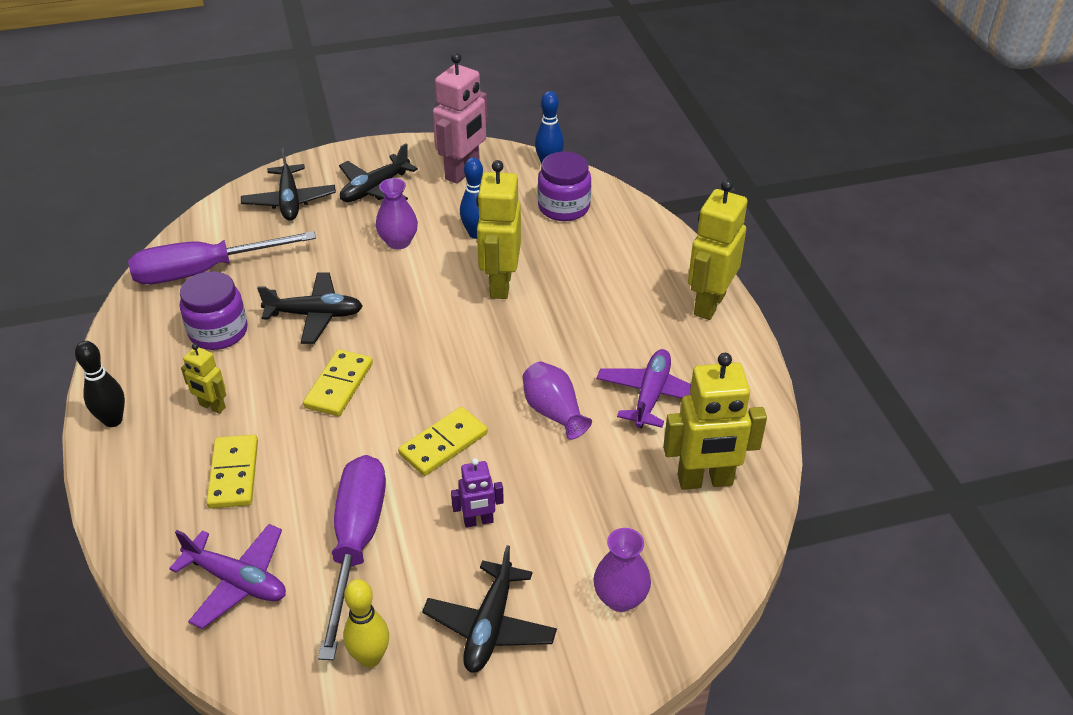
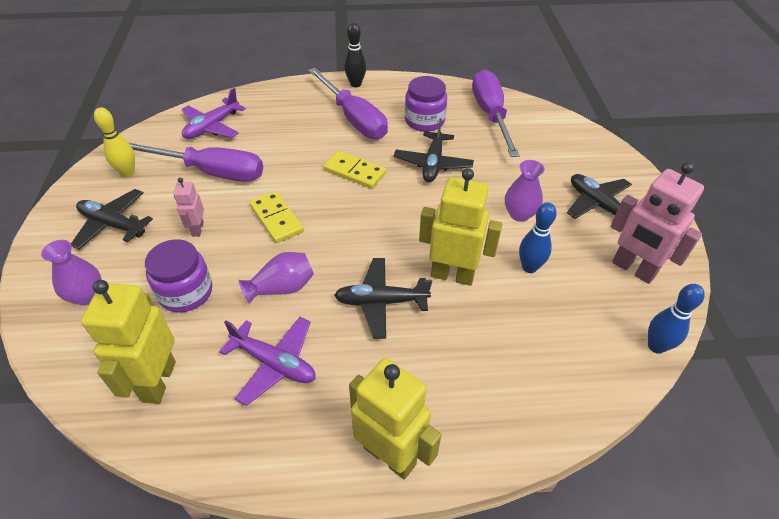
camera: 100 degrees right, 5 degrees up
yellow robot [181,343,226,414] -> purple screwdriver [308,68,388,139]
yellow domino [206,435,258,508] -> none
black plane [241,148,336,220] -> black plane moved to [334,258,432,339]
purple robot [451,458,504,528] -> pink robot [174,178,204,237]
purple jar [538,152,591,221] -> purple jar moved to [145,239,212,312]

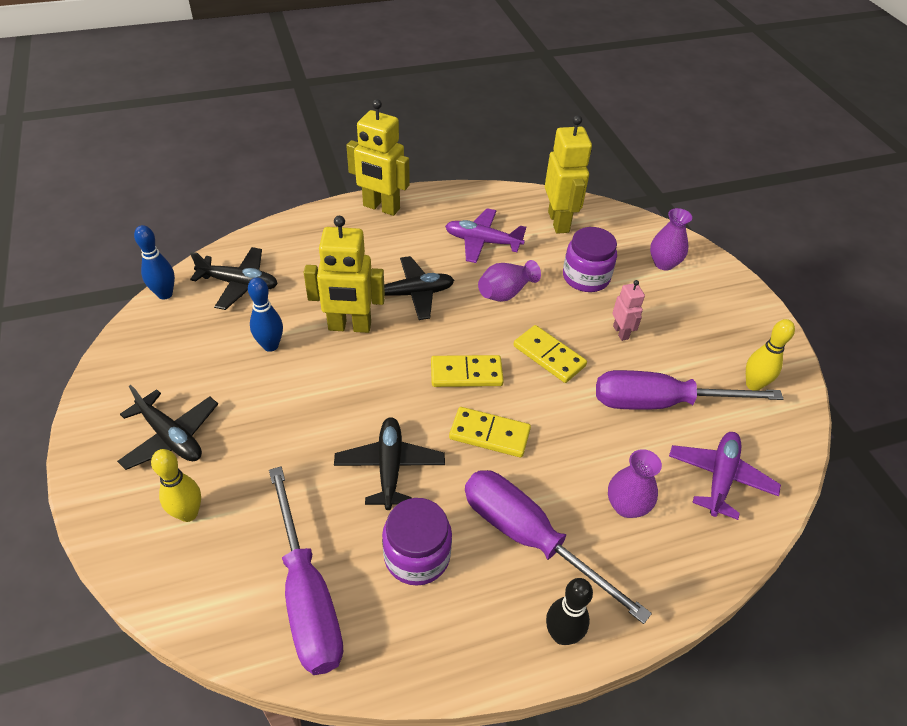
camera: 165 degrees right, 0 degrees up
black plane [71,189,153,250] -> black plane moved to [190,247,278,310]
purple vase [505,160,544,222] -> purple vase moved to [608,449,662,518]
pink robot [611,162,704,284] -> none
none -> yellow bowling pin [151,449,201,522]
none -> yellow domino [431,355,504,387]

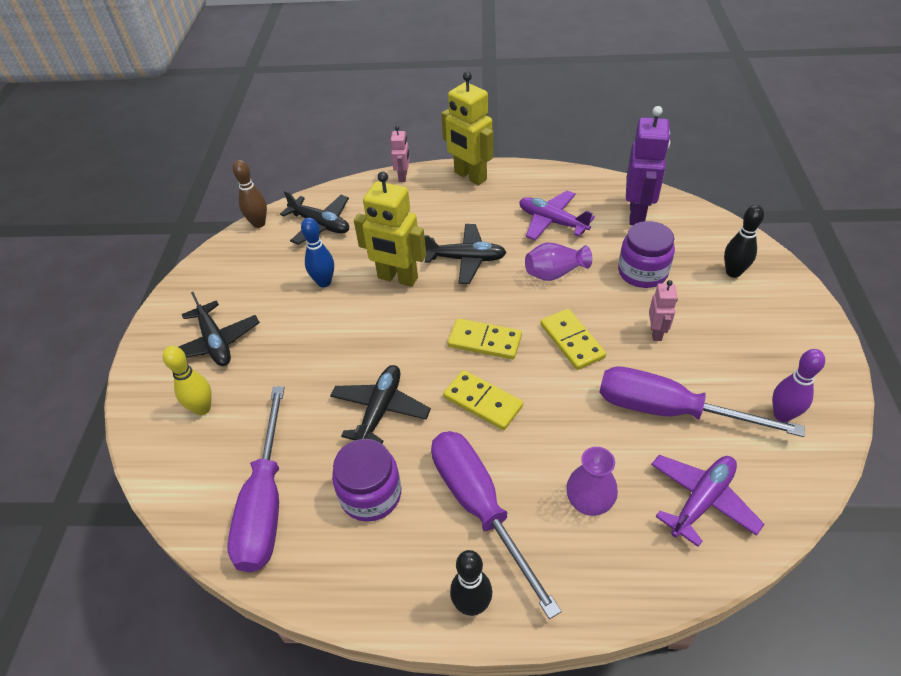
camera: 25 degrees right, 0 degrees up
blue bowling pin [134,225,175,300] -> brown bowling pin [233,160,267,228]
yellow robot [545,115,592,234] -> purple robot [626,106,670,225]
purple vase [650,208,692,270] -> black bowling pin [724,205,764,278]
yellow bowling pin [746,319,795,391] -> purple bowling pin [772,349,825,422]
none -> pink robot [391,126,410,182]

